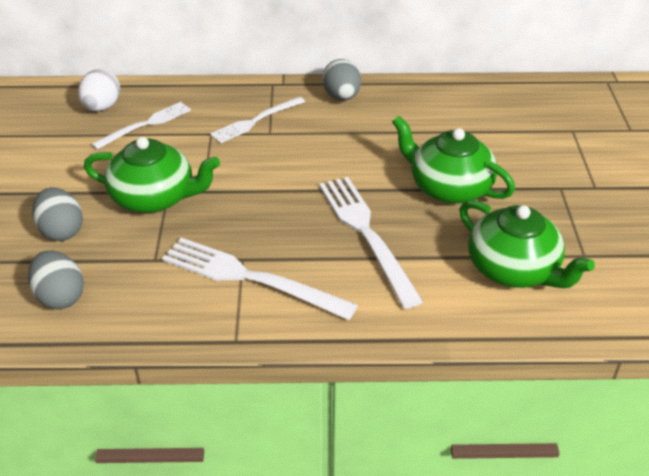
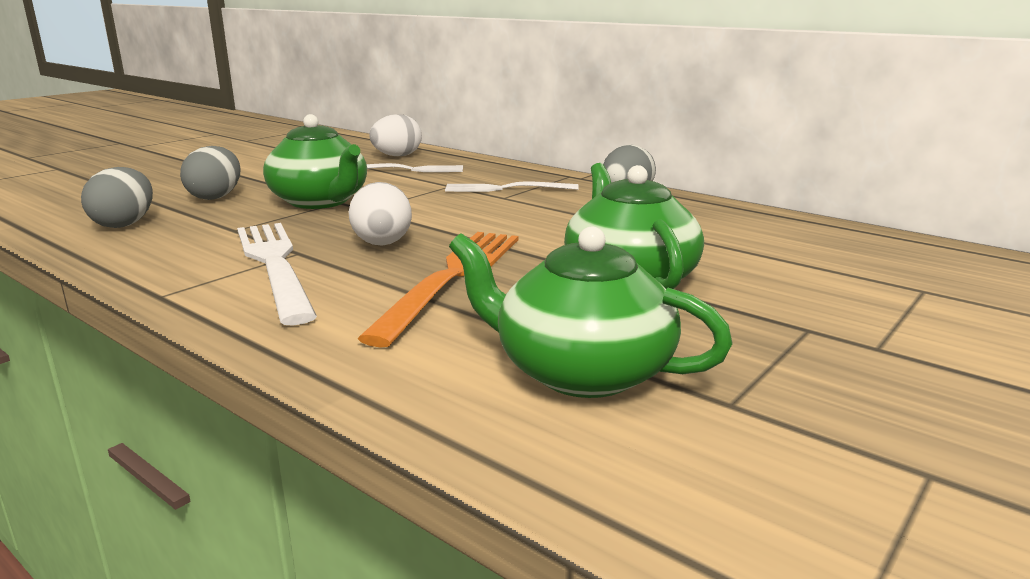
camera: 40 degrees right, 20 degrees down
white fork [319,177,423,309] -> orange fork [357,232,518,348]
green teapot [459,200,595,288] -> green teapot turned 120 degrees clockwise [449,227,733,398]
none -> white egg [349,182,412,246]

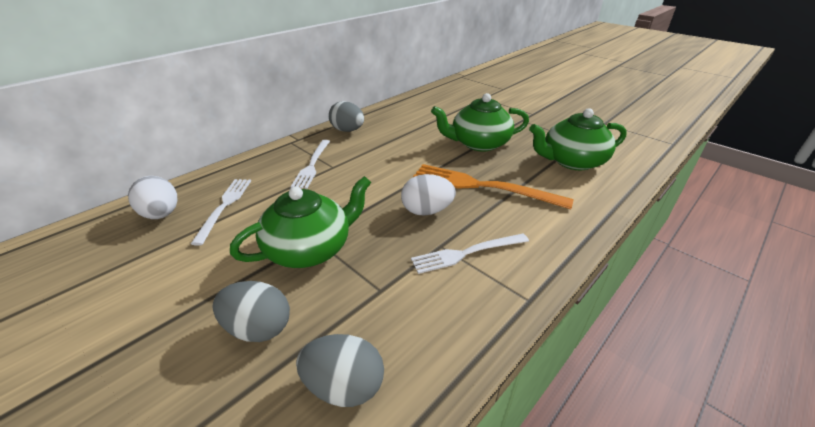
camera: 85 degrees left, 15 degrees up
white fork [237,223,317,326] -> white fork [411,234,529,274], size x0.64
green teapot [449,227,733,398] -> green teapot turned 45 degrees clockwise [529,108,627,170]

